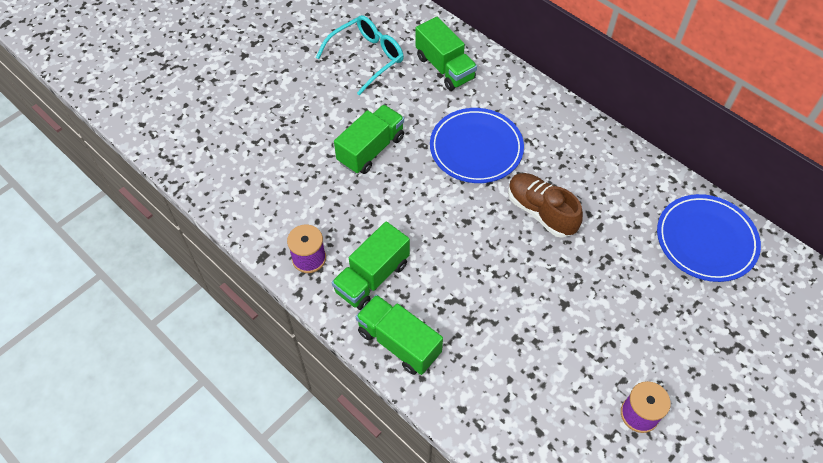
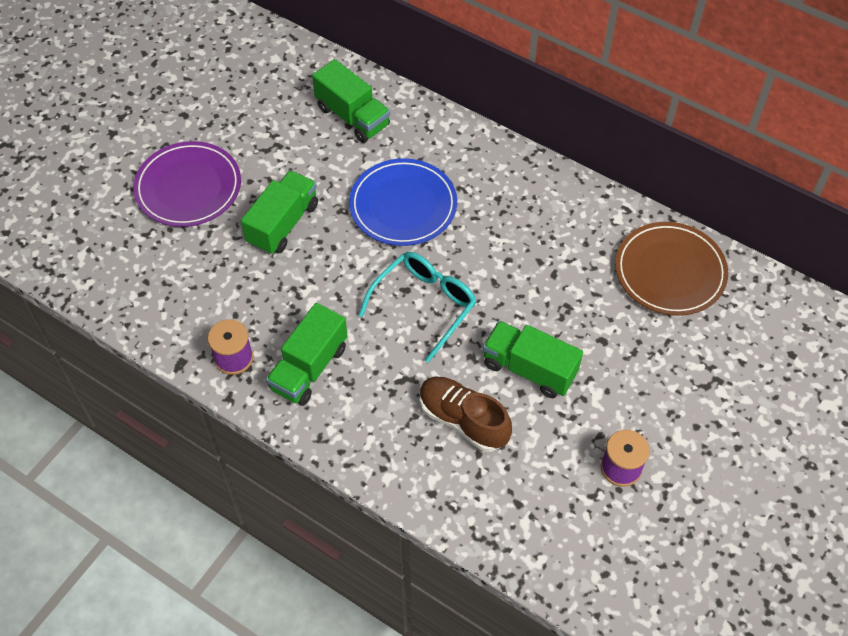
camera: 10 degrees left, 0 degrees up
turquoise glasses [316,15,404,95] -> turquoise glasses moved to [359,252,477,362]
green truck [356,295,443,375] -> green truck moved to [483,321,583,398]
brown shoe [508,173,583,238] -> brown shoe moved to [420,377,512,452]
blue plate [657,194,761,282] -> brown plate [615,222,728,316]
none -> purple plate [133,141,241,227]

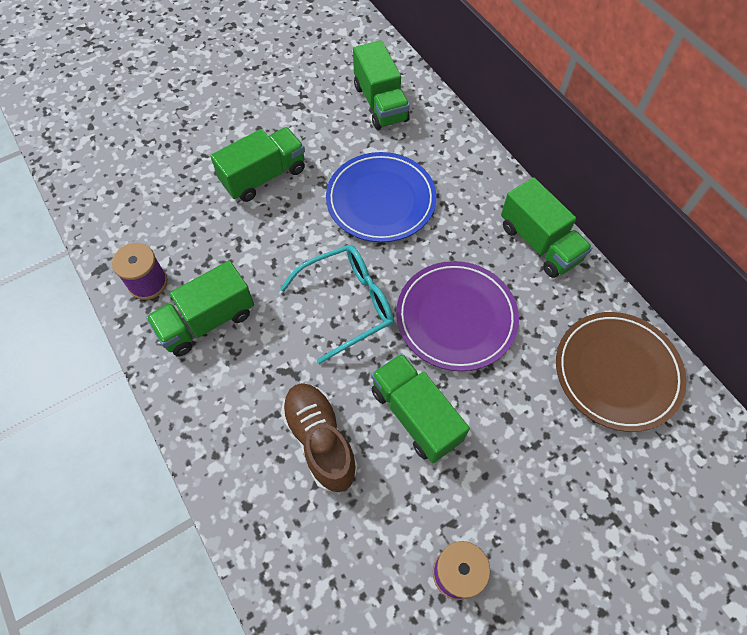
camera: 25 degrees right, 5 degrees up
purple plate [133,141,241,227] -> purple plate moved to [396,261,519,371]
none -> green truck [501,177,592,278]

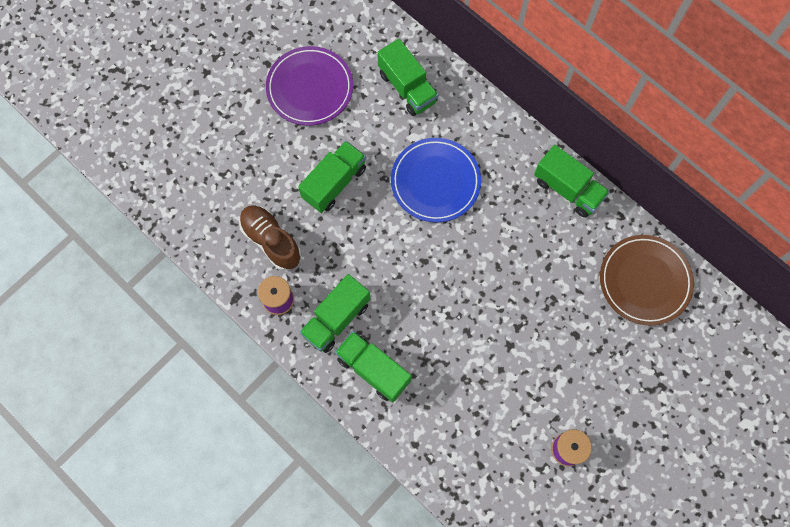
camera: 15 degrees left, 10 degrees up
turquoise glasses [280,245,394,364] -> none
brown shoe [281,383,358,492] -> brown shoe moved to [239,205,301,270]
green truck [371,353,470,463] -> green truck moved to [335,331,412,403]
purple plate [396,261,519,371] -> purple plate moved to [266,46,353,126]

